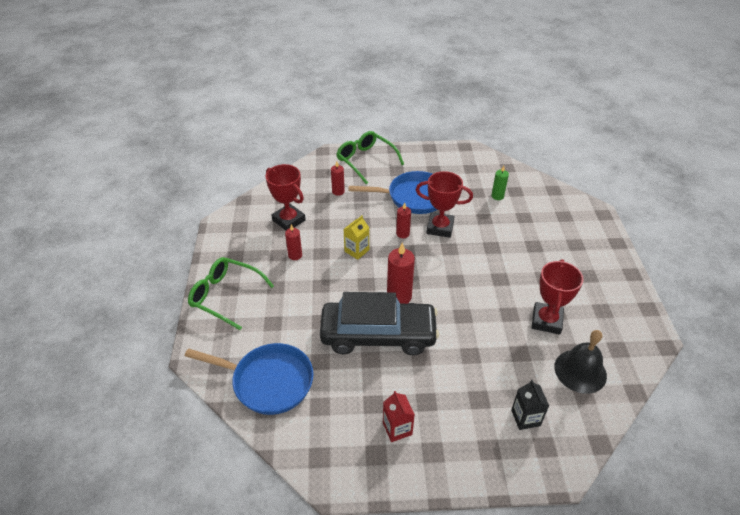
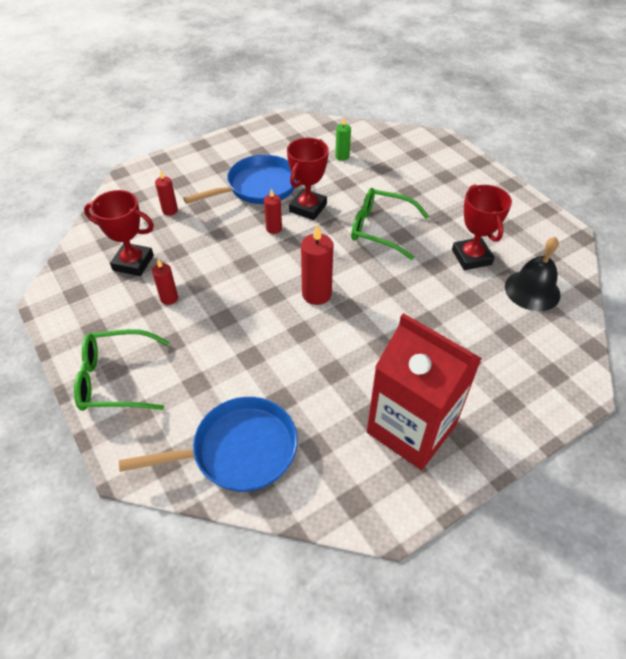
camera: 30 degrees left, 5 degrees up
black car [320,292,439,355] -> none
green glasses [336,131,404,184] -> green glasses moved to [351,188,429,260]
yellow carton [344,216,369,260] -> none
red carton [383,391,415,442] -> red carton [367,313,482,470], size x2.40
red trophy [416,171,473,238] -> red trophy turned 45 degrees counterclockwise [287,138,329,220]
black carton [511,380,549,430] -> none

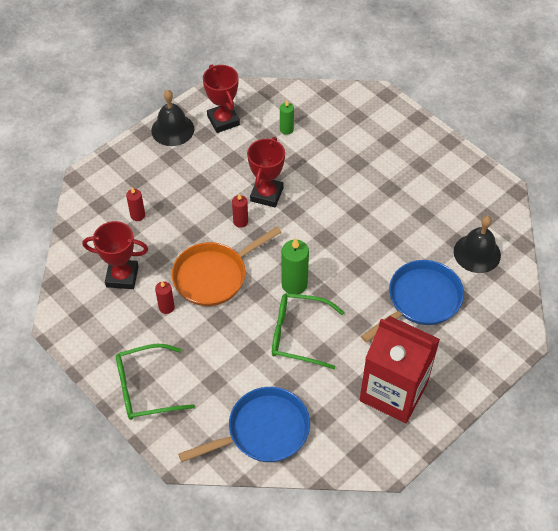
camera: 10 degrees left, 5 degrees up
blue pan [183,155,297,204] -> blue pan moved to [361,260,464,342]
red candle [301,224,333,305] -> green candle [281,238,309,294]
green glasses [351,188,429,260] -> green glasses moved to [272,293,344,369]
red trophy [452,184,512,270] -> red trophy moved to [203,65,240,133]
none -> black bell [151,90,194,146]
none -> orange pan [172,227,282,306]

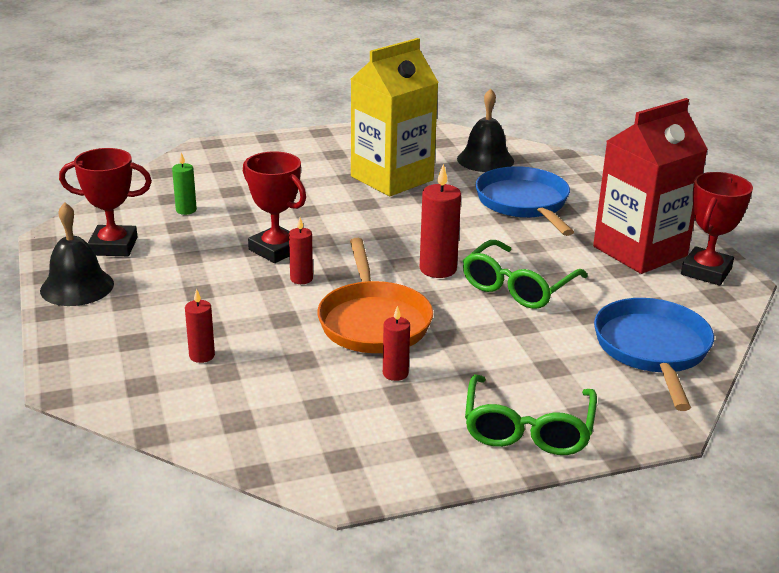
camera: 65 degrees left, 25 degrees down
red trophy [83,221,148,289] -> red trophy moved to [681,172,753,285]
green candle [281,238,309,294] -> red candle [420,164,461,278]
none -> yellow carton [351,38,439,196]

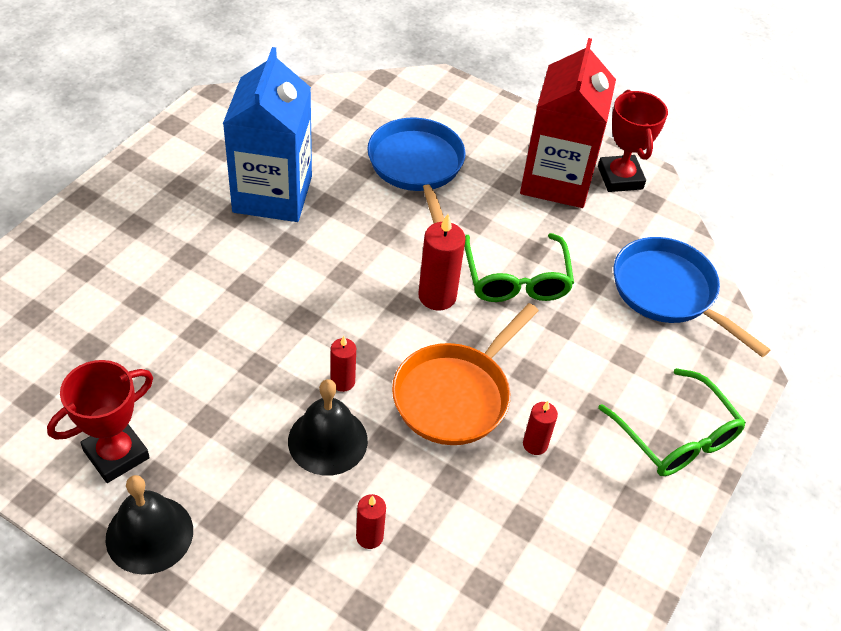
camera: 45 degrees left, 20 degrees up
green candle [172,152,197,215] -> none
red trophy [243,151,306,263] -> none
orange pan [317,238,433,353] -> orange pan turned 90 degrees clockwise [392,303,539,445]
yellow carton [351,38,439,196] -> blue carton [223,47,312,222]
black bell [457,88,514,172] -> black bell moved to [288,379,368,476]
blue pan [475,166,574,236] -> blue pan turned 45 degrees clockwise [367,118,466,223]

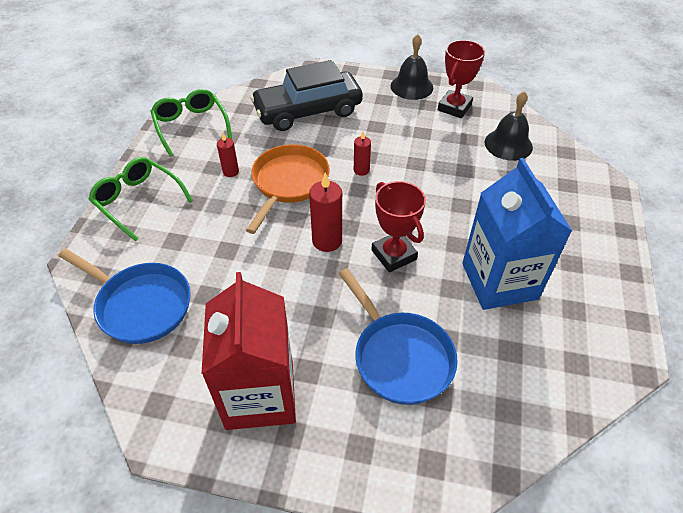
camera: 165 degrees right, 0 degrees up
black bell [288,379,368,476] -> black bell moved to [485,91,533,161]
red candle [356,494,386,549] -> black car [250,60,363,131]
green glasses [464,233,574,302] -> green glasses moved to [150,89,232,157]
red trophy [598,90,668,192] -> red trophy moved to [371,181,426,272]

